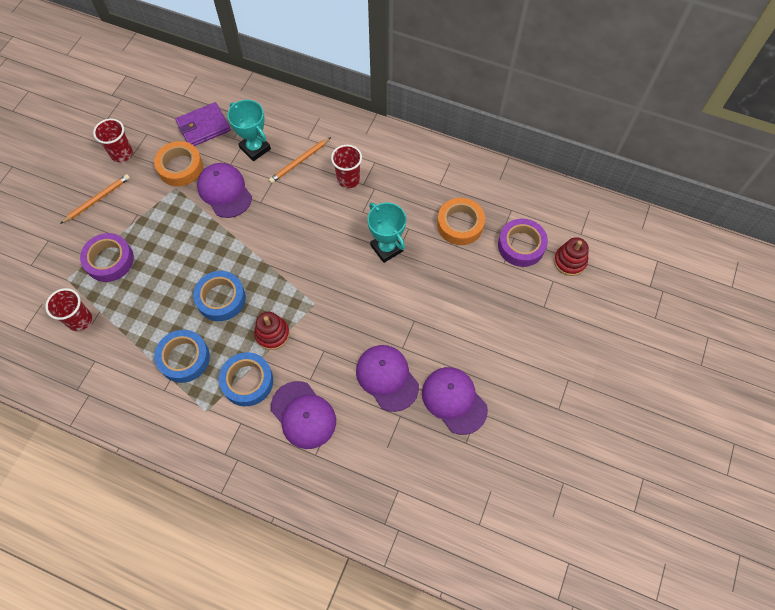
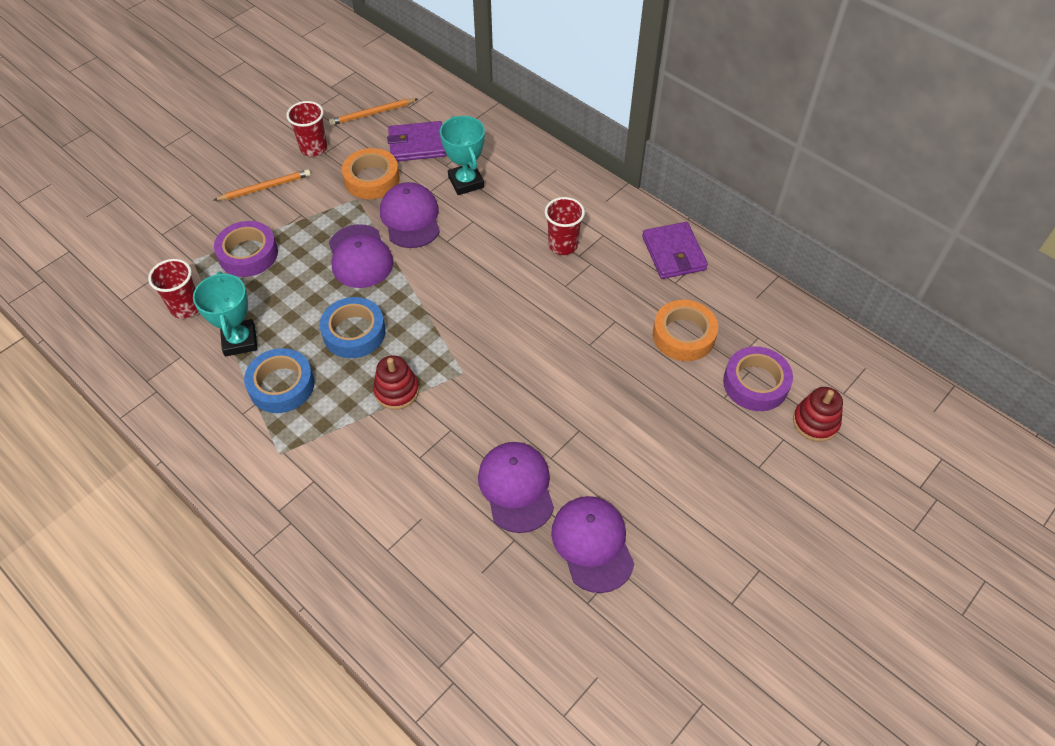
camera: 20 degrees right, 10 degrees down
blue tape [219,352,273,406] -> none
orange pencil [269,137,331,183] -> orange pencil moved to [329,98,418,125]
purple cap [271,381,336,449] -> purple cap moved to [329,224,394,288]
turquoise trophy [367,202,406,263] -> turquoise trophy moved to [193,272,257,357]
none -> purple wallet [642,222,708,279]

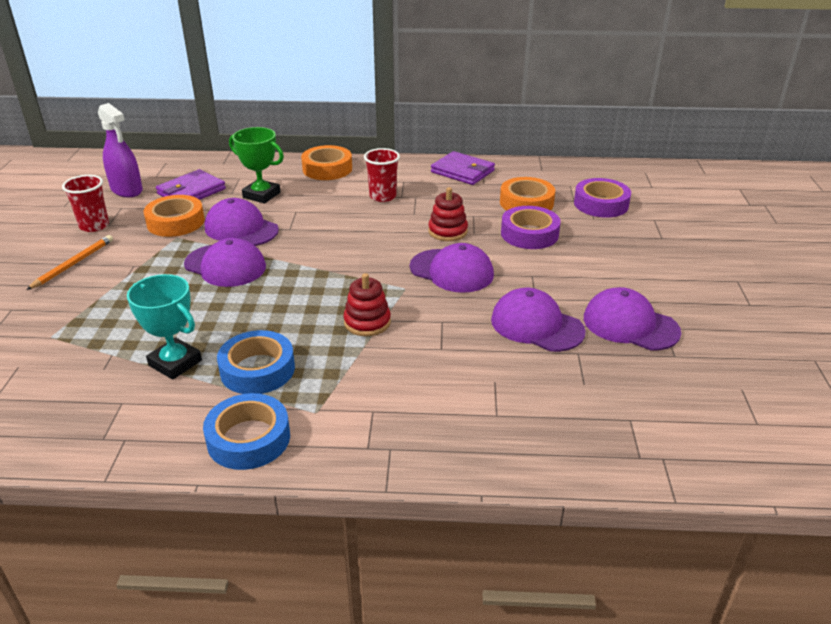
camera: 40 degrees left, 20 degrees down
red cup [148,259,198,319] -> none
purple tape [214,221,278,277] -> purple tape moved to [501,206,561,249]
blue tape [320,297,386,358] -> blue tape moved to [203,393,290,470]
orange pencil [329,98,418,125] -> purple spray bottle [98,103,143,197]
turquoise trophy [440,116,485,195] -> green trophy [229,127,284,204]
red stacking toy [793,387,843,442] -> red stacking toy moved to [428,187,468,241]
none -> orange tape [301,145,352,180]
none -> purple cap [410,243,494,293]

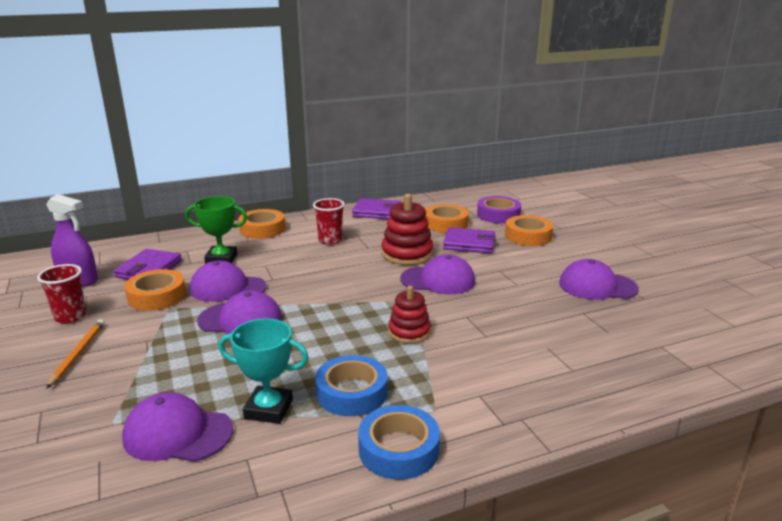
camera: 25 degrees left, 10 degrees down
red stacking toy [428,187,468,241] -> red stacking toy [381,194,433,265], size x1.53
purple cap [491,288,586,352] -> purple cap moved to [122,392,233,462]
purple tape [501,206,561,249] -> purple wallet [443,227,496,253]
none -> orange tape [505,215,553,246]

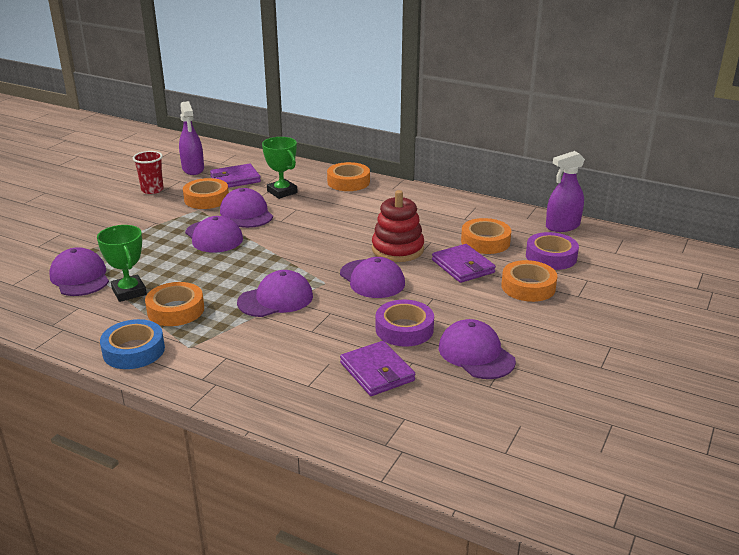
camera: 50 degrees right, 5 degrees up
orange pencil [46,319,105,389] -> none
turquoise trophy [218,318,309,424] -> green trophy [97,225,147,302]
red cup [313,198,345,245] -> none
blue tape [315,355,388,416] -> orange tape [145,282,204,326]
purple wallet [352,198,401,219] -> purple wallet moved to [340,341,415,396]
red stacking toy [388,286,431,344] -> purple cap [237,270,313,317]
none -> purple tape [376,300,434,347]
none -> purple spray bottle [546,151,585,232]

